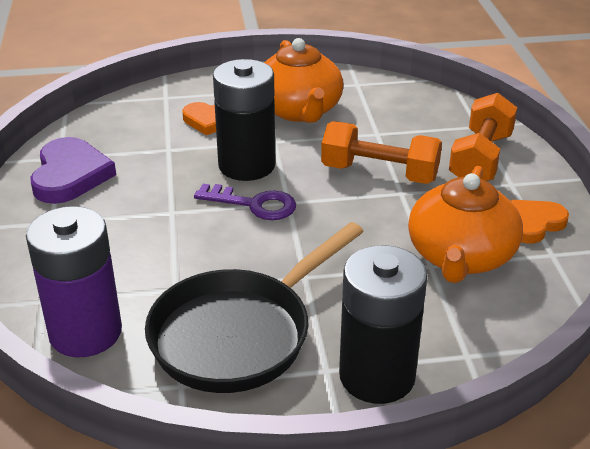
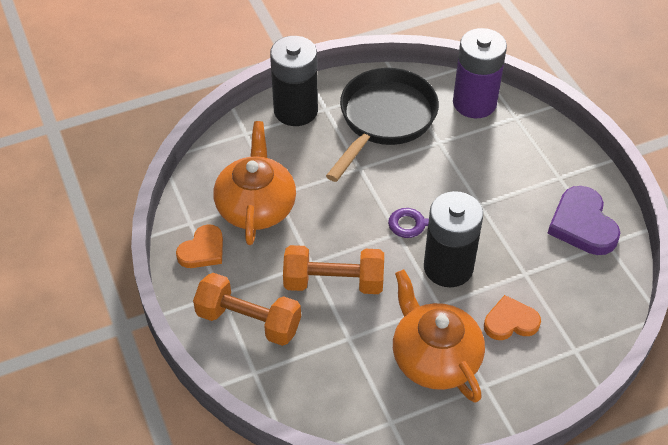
camera: 165 degrees right, 15 degrees up
orange dumbbell [449,93,517,181] -> orange dumbbell turned 75 degrees counterclockwise [193,273,301,346]

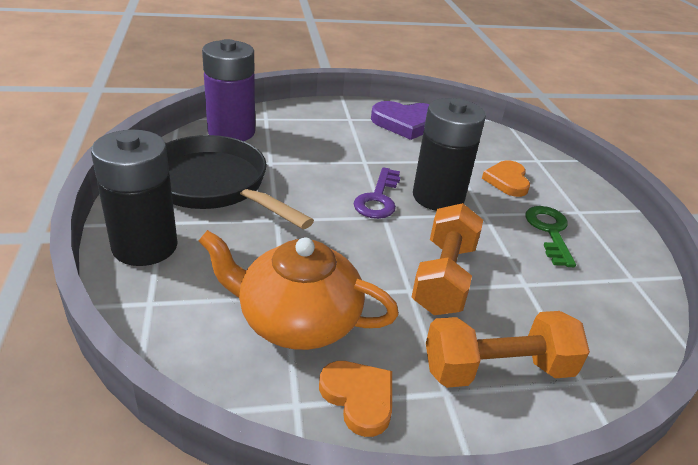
camera: 80 degrees left, 15 degrees down
orange dumbbell [193,273,301,346] -> orange dumbbell turned 45 degrees clockwise [426,311,590,388]
orange teapot [393,269,485,403] -> green key [525,206,576,267]

